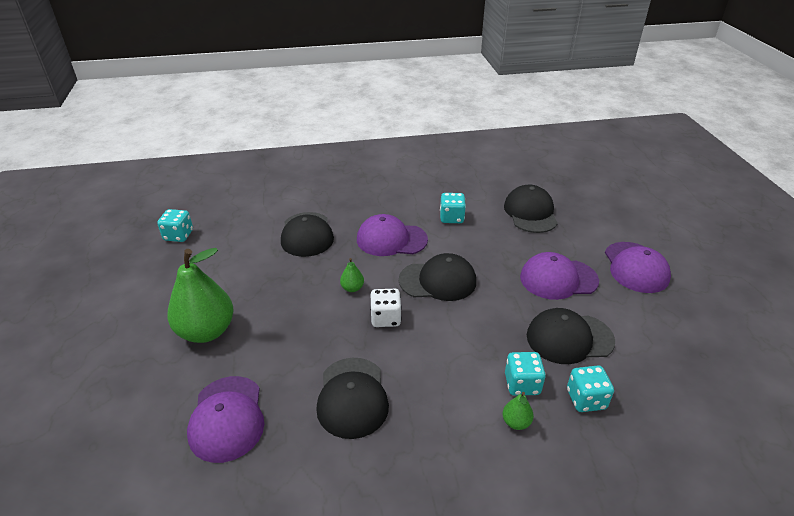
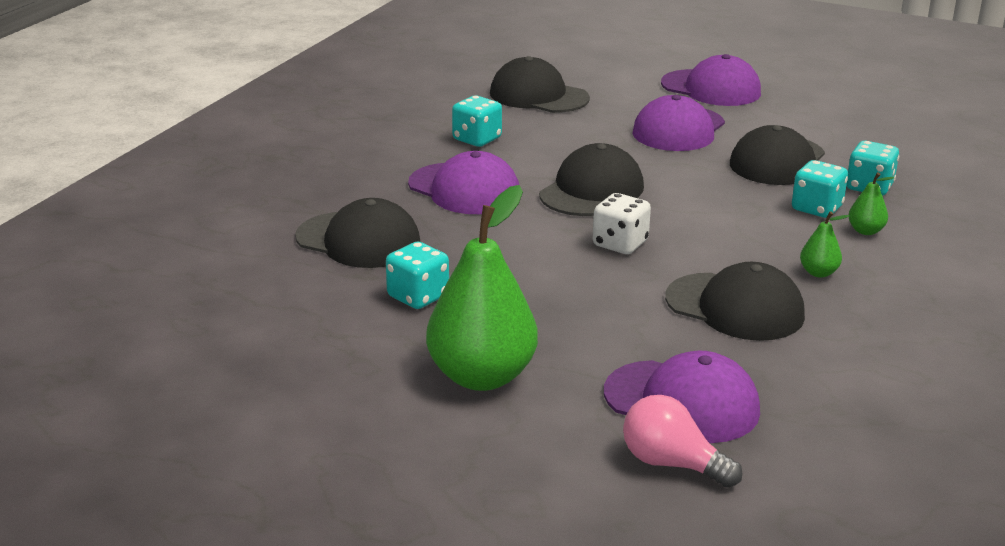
camera: 55 degrees left, 10 degrees down
turquoise dice [157,209,193,242] -> turquoise dice moved to [386,242,449,309]
green pear [340,258,364,292] -> green pear moved to [800,211,849,278]
purple cap [357,214,428,256] -> purple cap turned 90 degrees counterclockwise [408,151,519,214]
none -> pink light bulb [623,395,743,488]

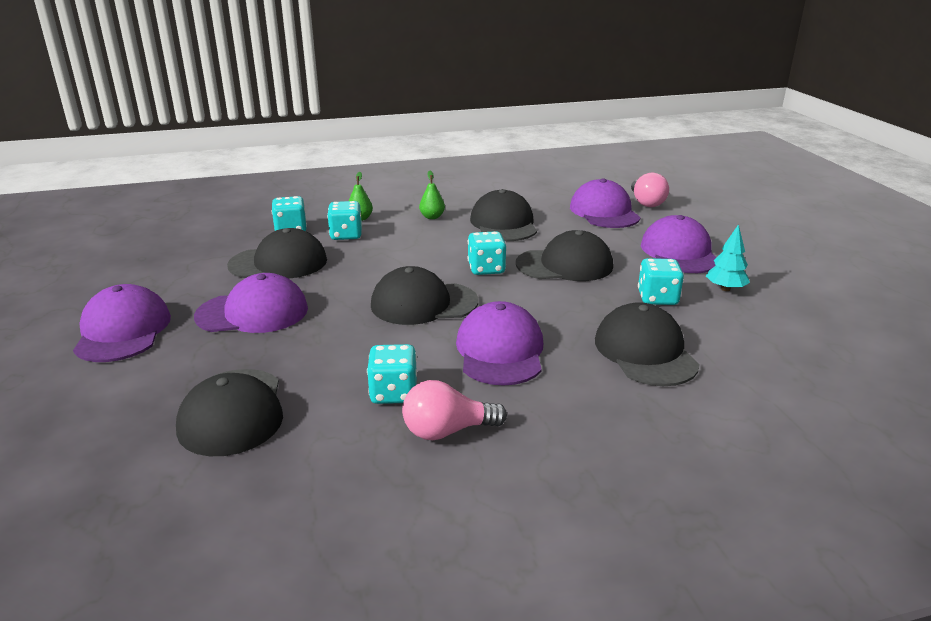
camera: 130 degrees left, 0 degrees up
green pear [426,185,538,391] -> purple cap [641,215,717,273]
white dice [593,193,651,254] -> turquoise dice [468,231,506,275]
none -> pink light bulb [402,380,507,440]
none -> black cap [516,230,613,281]
none -> turquoise tree [706,224,750,291]

